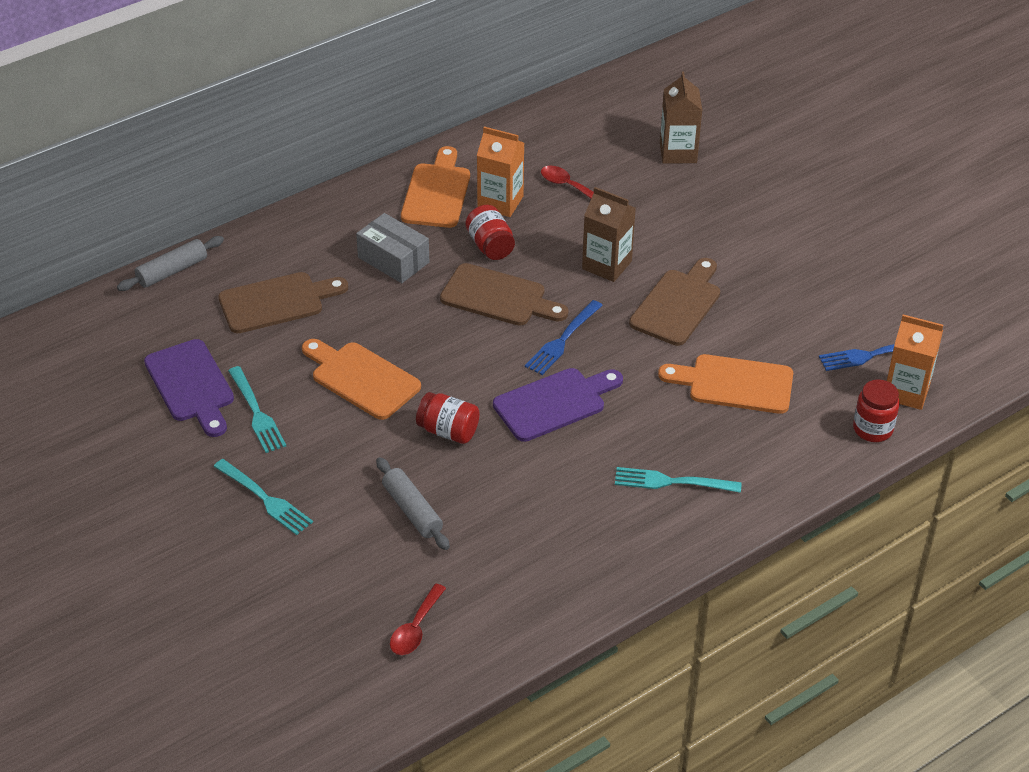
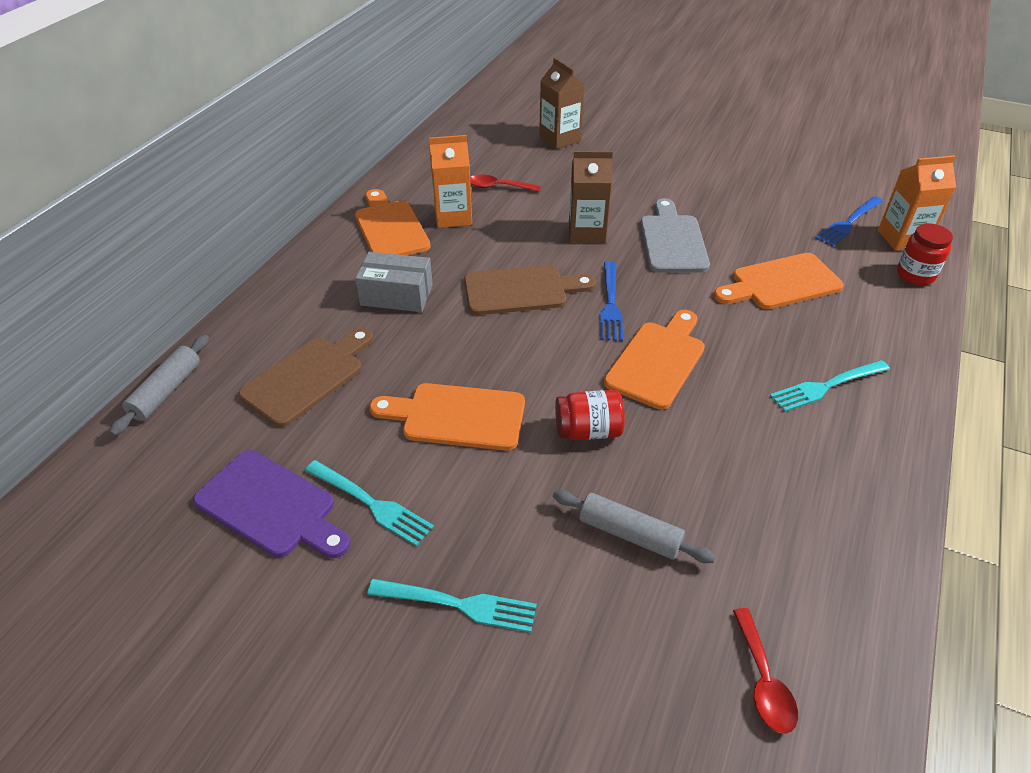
camera: 30 degrees left, 0 degrees up
red jar [465,205,515,260] -> none
purple cutting board [493,368,623,442] -> orange cutting board [604,310,705,410]
brown cutting board [629,258,720,346] -> grey cutting board [640,198,710,273]

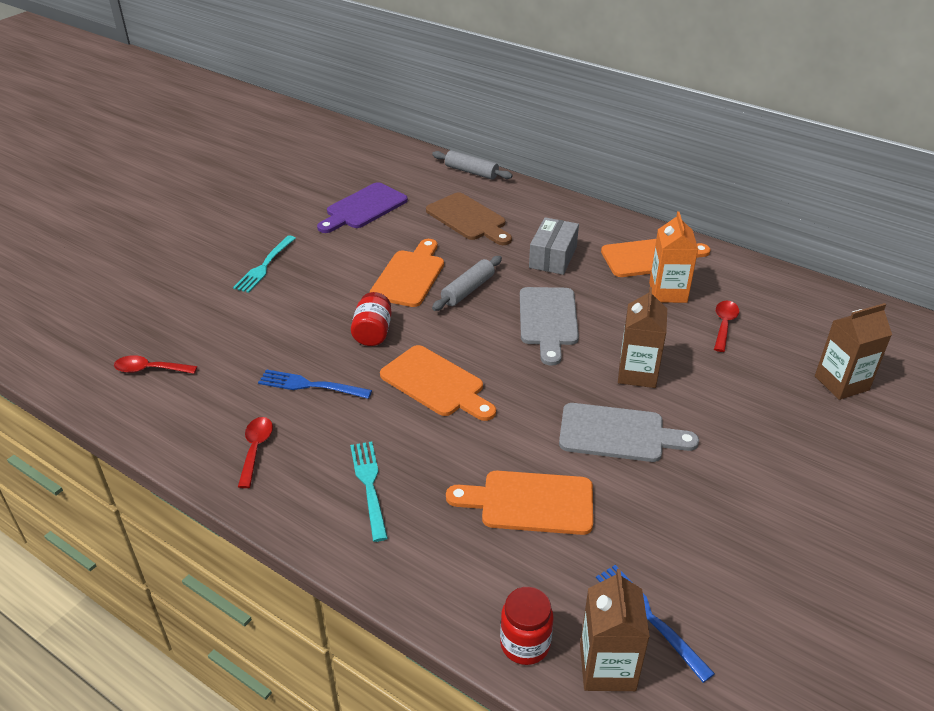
camera: 100 degrees right, 5 degrees down
turquoise fork [305,460,434,546] -> none
brown cutting board [464,265,596,315] -> grey cutting board [520,287,579,366]
grey rolling pin [553,490,716,563] -> grey rolling pin moved to [432,256,502,311]
blue fork [600,261,623,341] -> blue fork moved to [258,369,372,399]
orange cutting board [714,253,844,309] -> orange cutting board turned 75 degrees counterclockwise [446,471,593,535]
orange carton [878,155,956,251] -> brown carton [580,569,650,691]
none -> red spoon [238,417,273,488]

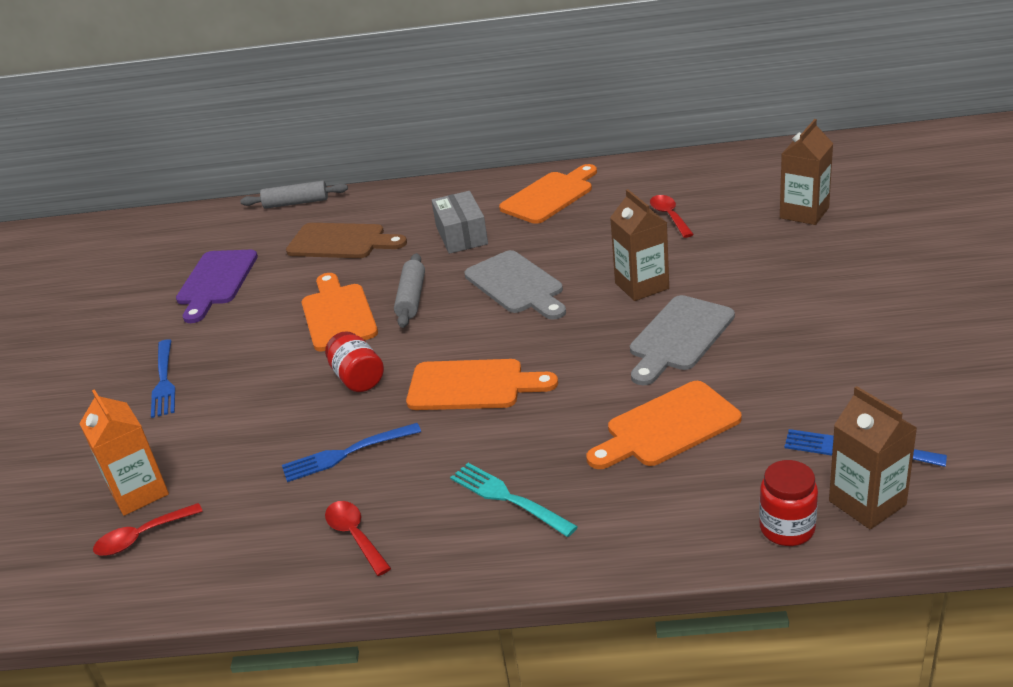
camera: 30 degrees left, 5 degrees down
turquoise fork [233,235,296,293] -> blue fork [151,339,175,418]
grey cutting board [559,403,699,462] -> grey cutting board turned 150 degrees clockwise [630,295,735,385]
orange carton [649,211,698,303] -> orange carton moved to [79,389,169,516]

